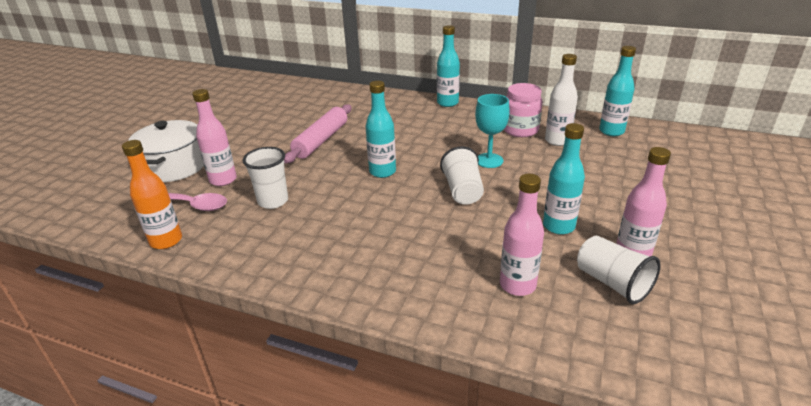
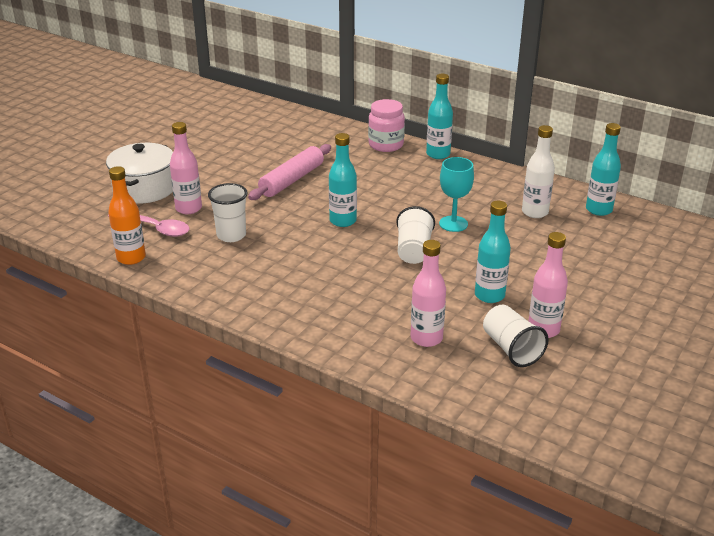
camera: 10 degrees right, 0 degrees up
pink jar [504,83,542,137] -> pink jar moved to [368,99,405,152]

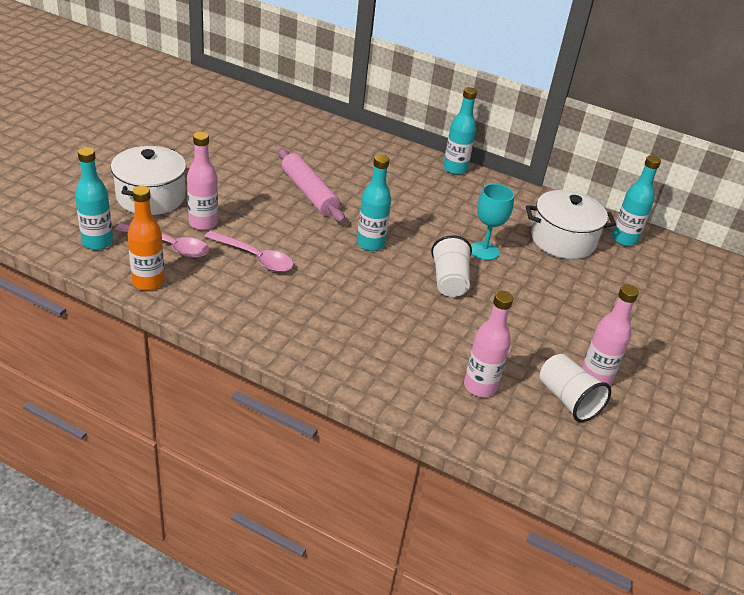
camera: 10 degrees left, 5 degrees up
white cup [208,183,248,242] -> pink spoon [204,230,293,272]
pink rolling pin [248,144,331,200] -> pink rolling pin turned 60 degrees counterclockwise [278,148,345,223]
pink jar [368,99,405,152] -> none
turquoise bottle [475,201,511,303] -> turquoise bottle moved to [75,147,113,250]
white bottle [522,125,555,218] -> white pot [526,190,616,259]

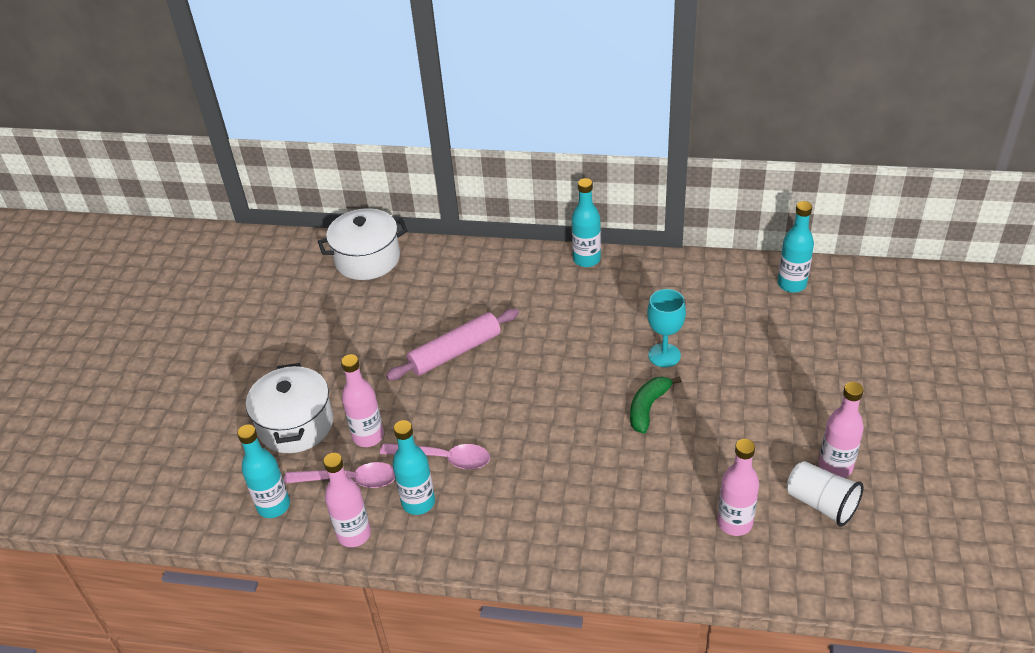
camera: 10 degrees left, 5 degrees up
orange bottle [127,186,165,291] -> pink bottle [323,453,371,547]
pink rolling pin [278,148,345,223] -> pink rolling pin turned 75 degrees counterclockwise [386,309,519,380]
turquoise bottle [357,154,391,251] -> turquoise bottle moved to [393,420,435,515]
white cup [431,235,472,297] -> green banana [630,376,681,434]
white pot [526,190,616,259] -> white pot moved to [318,208,408,280]

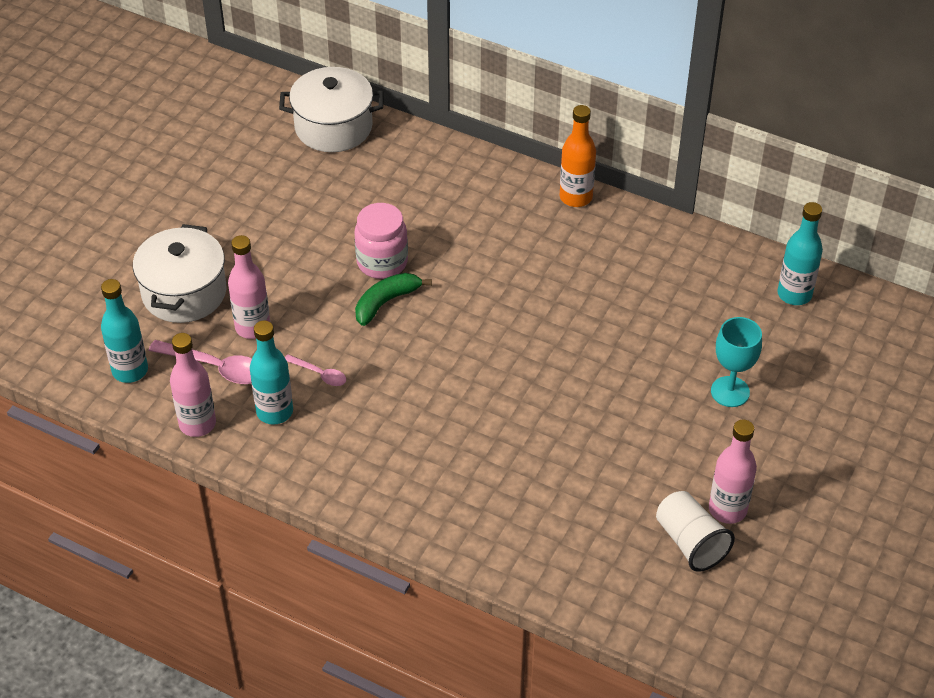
camera: 15 degrees right, 5 degrees up
pink spoon [380,443,490,470] -> pink spoon [285,354,346,386], size x0.57
pink rolling pin [386,309,519,380] -> pink jar [354,203,408,279]
turquoise bottle [572,178,601,267] -> orange bottle [559,105,596,207]
green banana [630,376,681,434] -> green banana moved to [355,273,432,326]
turquoise goblet [647,289,686,367] -> turquoise goblet moved to [711,317,762,407]
pink bottle [717,439,759,536] -> none

